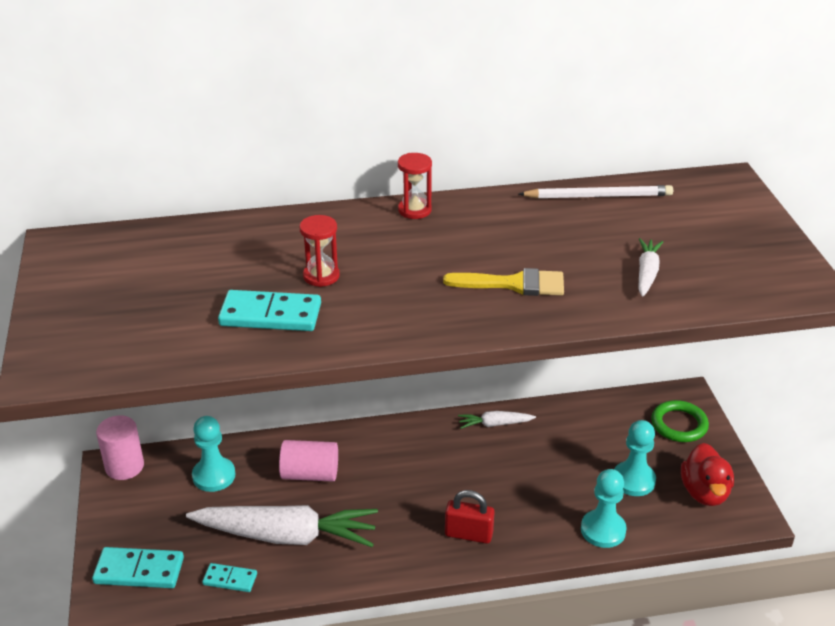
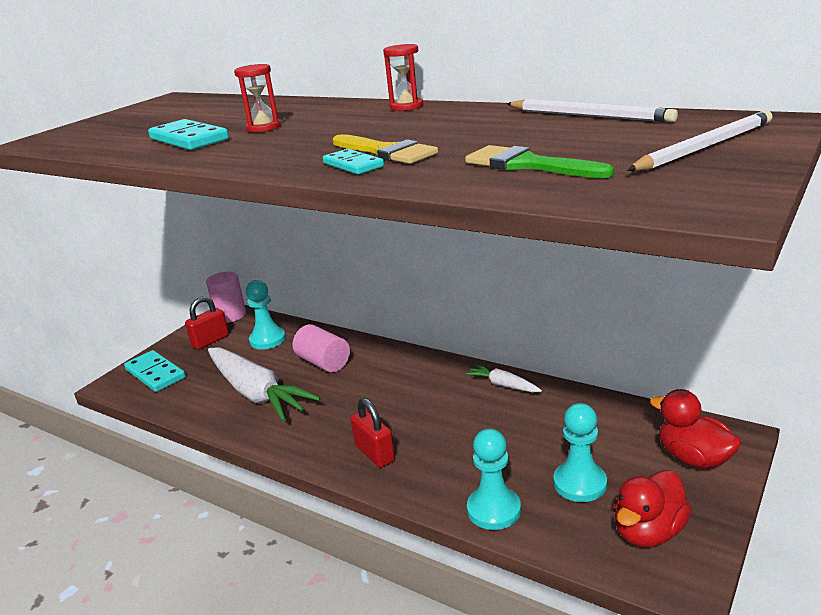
camera: 45 degrees right, 10 degrees down
turquoise domino [202,563,257,592] -> turquoise domino moved to [323,149,384,175]
white carrot [639,238,663,297] -> green brush [465,145,614,178]
green ring [651,400,709,442] -> red duck [650,389,742,469]
none -> red padlock [185,296,229,349]
none -> white pencil [627,110,772,171]

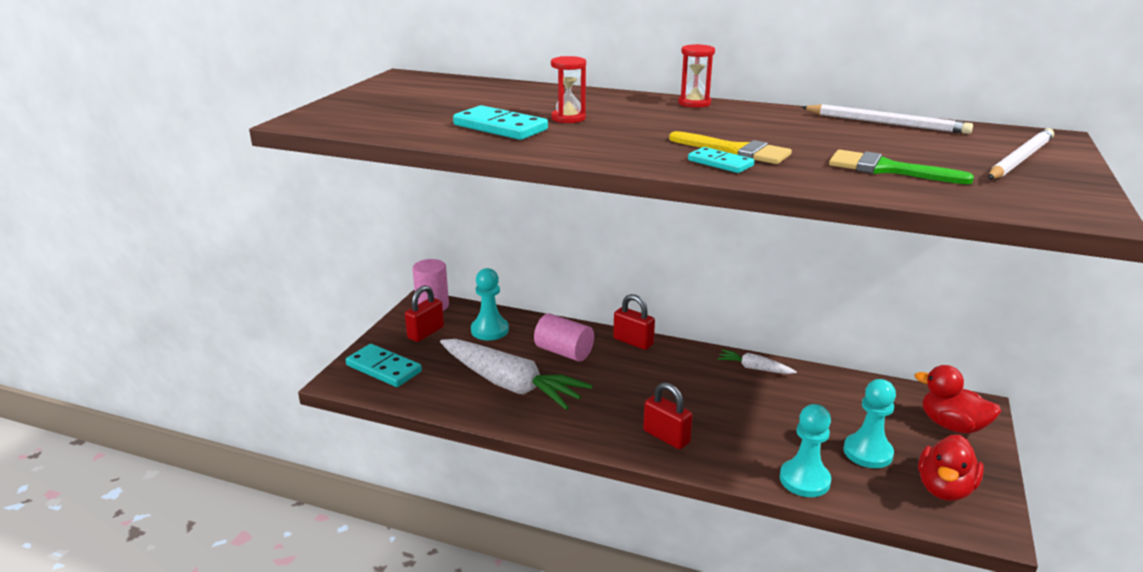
camera: 15 degrees left, 0 degrees up
none -> red padlock [613,294,655,350]

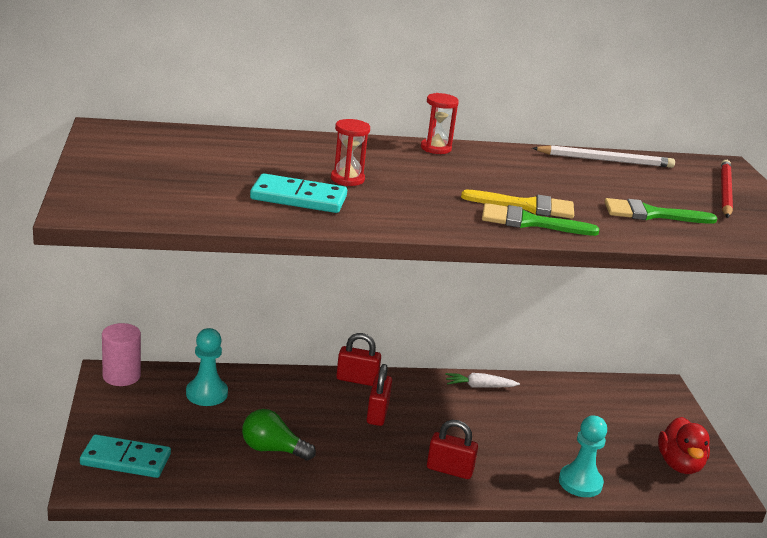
camera: 30 degrees left, 0 degrees up
red padlock [405,285,444,342] -> red padlock moved to [367,364,392,426]
white carrot [440,339,593,410] -> green light bulb [242,409,316,461]
pink cylinder [534,313,594,362] -> none
turquoise domino [688,147,754,173] -> green brush [482,203,599,236]
turquoise pawn [843,379,896,468] -> none
red duck [915,365,1001,434] -> none
white pencil [988,128,1054,179] -> red pencil [721,160,733,218]

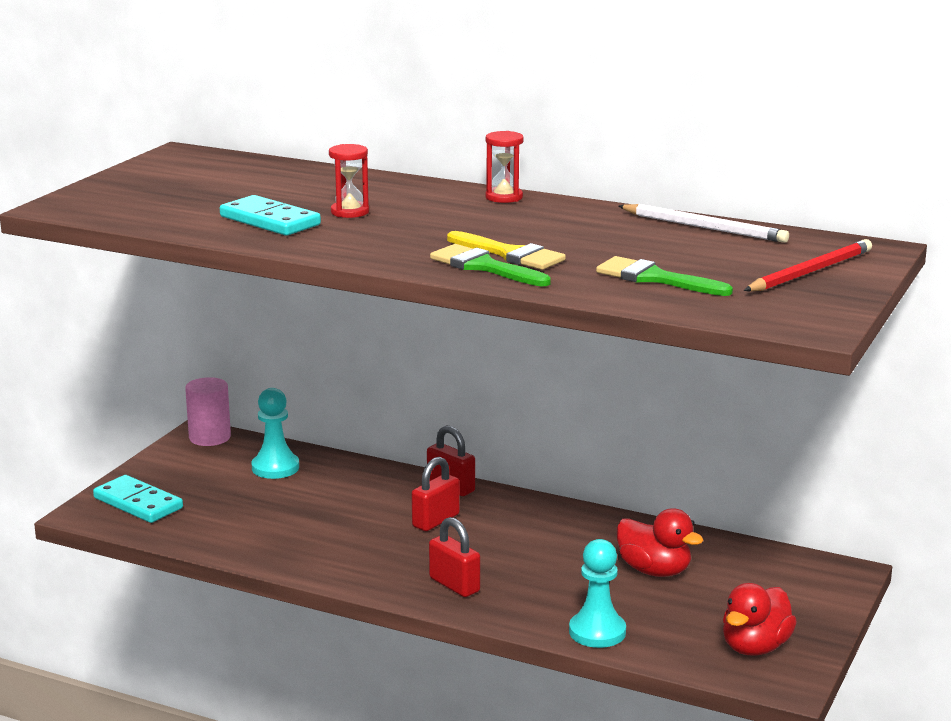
camera: 35 degrees right, 5 degrees down
green light bulb [242,409,316,461] -> none
white carrot [445,373,520,388] -> none
none -> red duck [616,508,703,577]

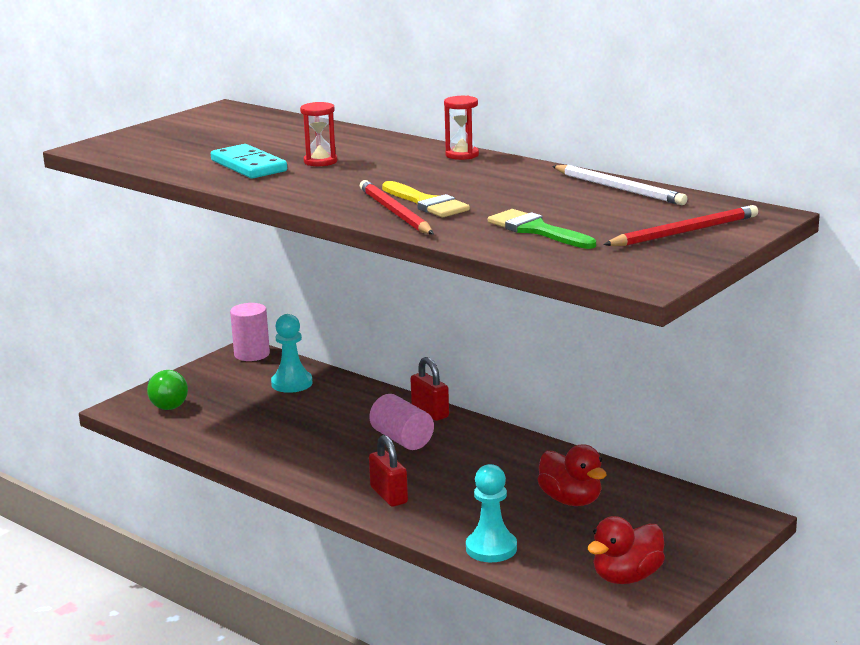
camera: 15 degrees right, 0 degrees up
turquoise domino [93,475,183,523] -> green light bulb [147,370,188,410]
red padlock [412,457,460,531] -> pink cylinder [369,394,434,450]
green brush [430,244,551,287] -> red pencil [360,180,434,234]

